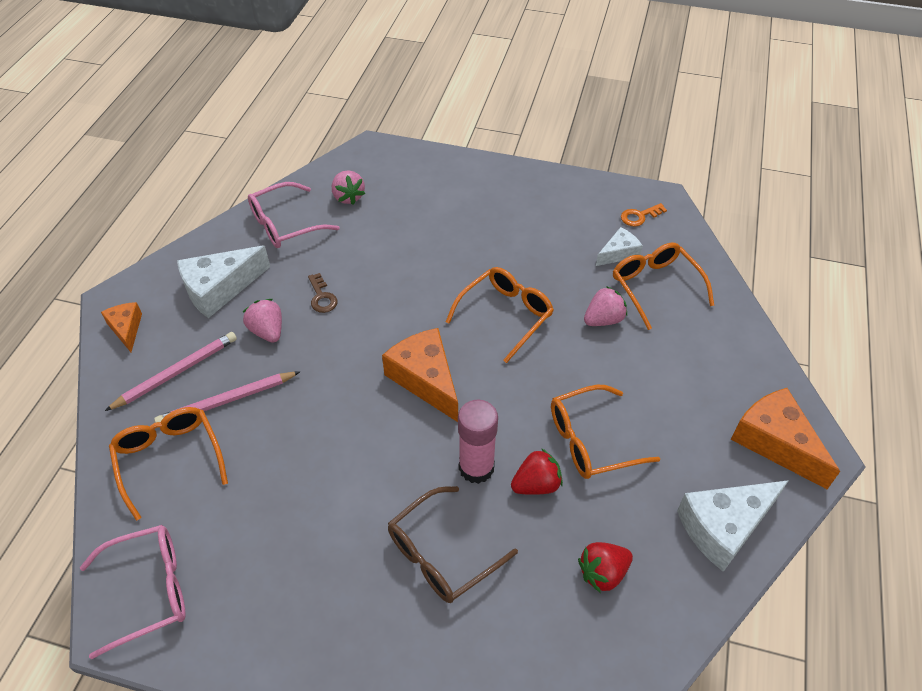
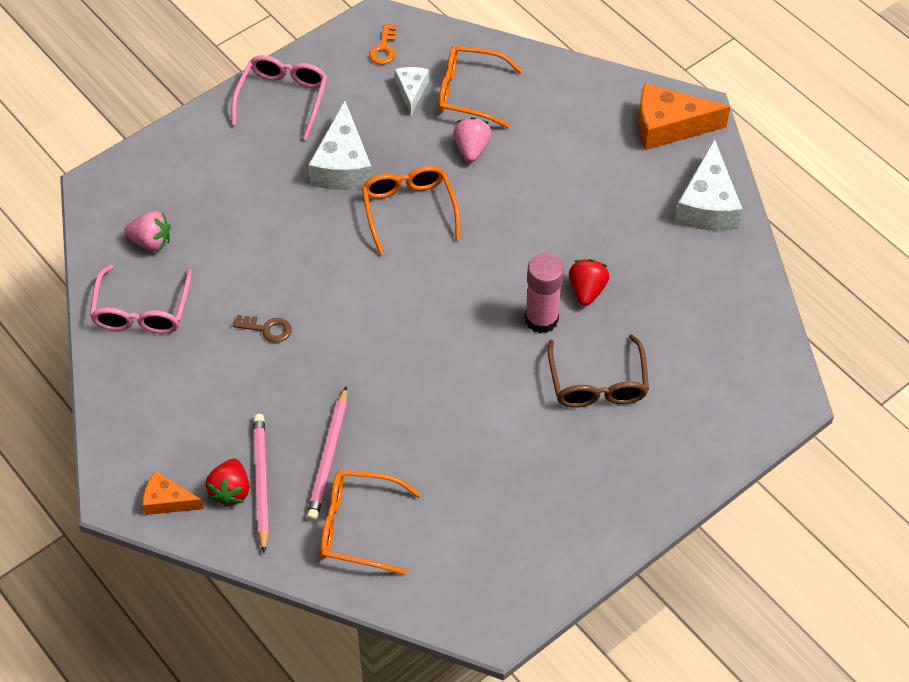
camera: 55 degrees left, 5 degrees up
pink glasses [80,525,186,659] -> pink glasses moved to [231,55,328,140]
white cheese [177,246,270,318] -> white cheese moved to [308,101,372,190]
pink strawberry [243,299,282,343] -> none
orange cheese [382,328,458,422] -> none
orange glasses [551,385,660,479] -> none
red strawberry [578,542,633,593] -> red strawberry moved to [205,459,249,507]

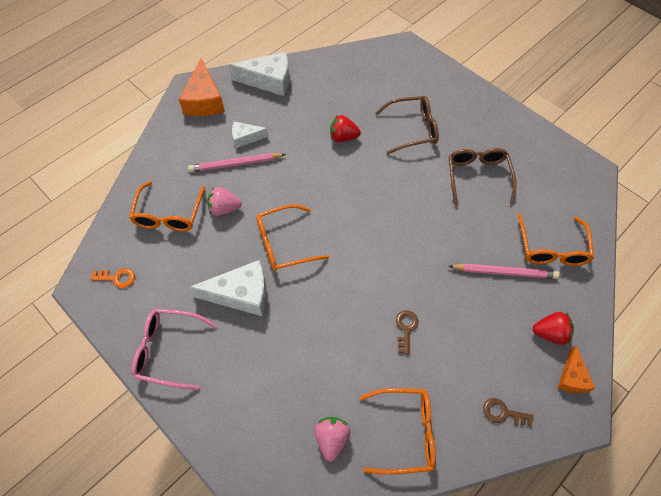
camera: 95 degrees left, 5 degrees up
pink glasses [90,264,192,334] -> orange glasses [359,388,436,475]
pink pencil [253,414,269,553] -> pink pencil moved to [188,153,286,172]
white cheese [395,67,429,116] -> white cheese moved to [232,121,269,148]
pink glue stick [525,253,564,333] -> none
none -> brown glasses [449,148,517,206]
none -> brown key [483,398,534,427]

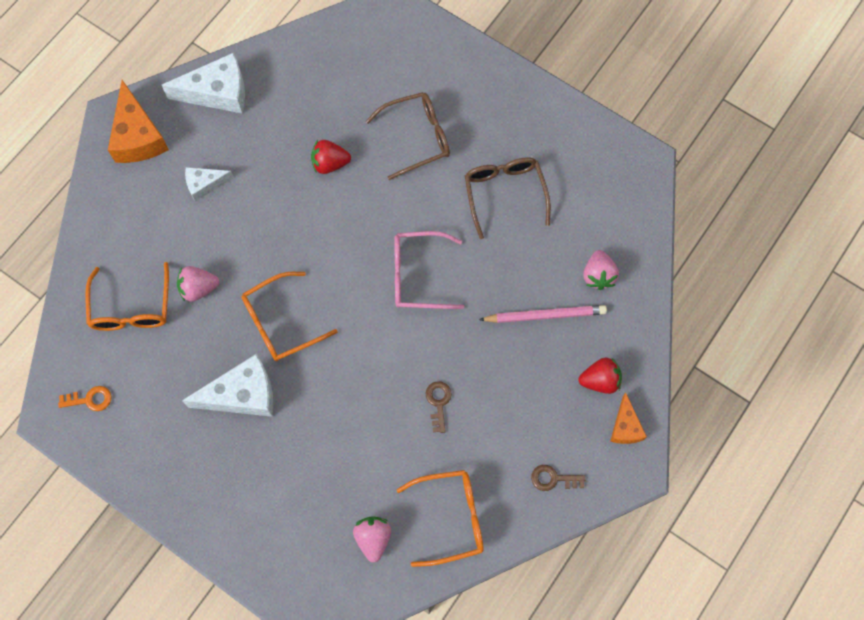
camera: 10 degrees left, 10 degrees up
pink glasses [132,309,216,390] -> pink glasses moved to [394,231,464,309]
pink pencil [188,153,286,172] -> none
orange glasses [518,214,594,266] -> pink strawberry [583,250,619,290]

